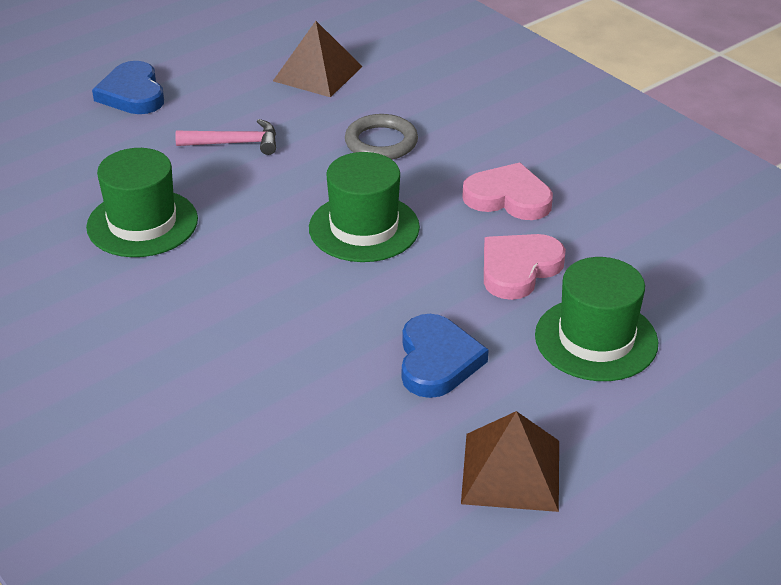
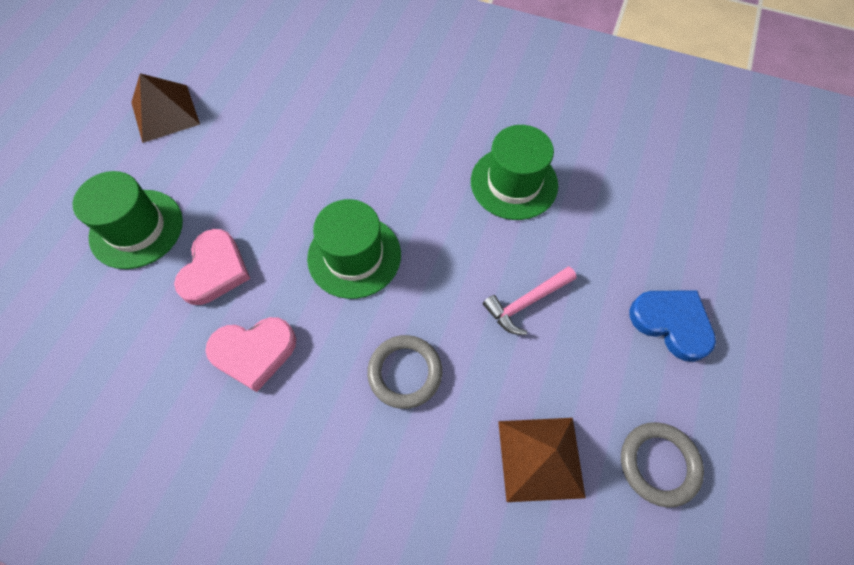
camera: 150 degrees right, 25 degrees up
blue heart [402,314,488,398] -> none
none -> grey ring [621,422,704,508]

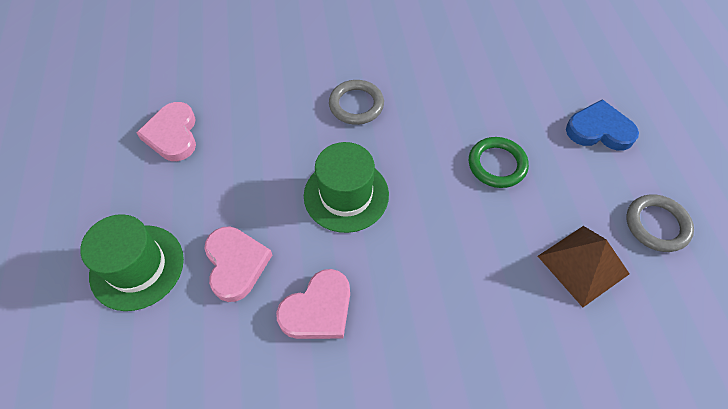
camera: 30 degrees left, 5 degrees down
brown pyramid [131,73,200,143] -> none
grey ring [367,335,442,409] -> grey ring moved to [329,80,384,125]
green hat [471,125,558,220] -> none
pink hammer [483,266,576,335] -> green ring [469,137,529,188]
none -> pink heart [137,102,196,161]

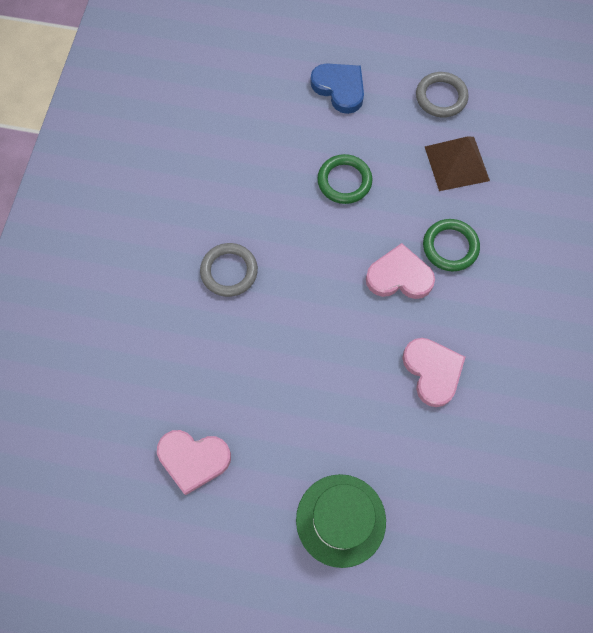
camera: 70 degrees left, 10 degrees up
pink heart [204,226,272,302] -> pink heart moved to [366,243,435,299]
green hat [304,142,389,233] -> none
blue heart [566,99,639,151] -> blue heart turned 105 degrees clockwise [310,63,364,114]
none -> green ring [423,219,480,271]

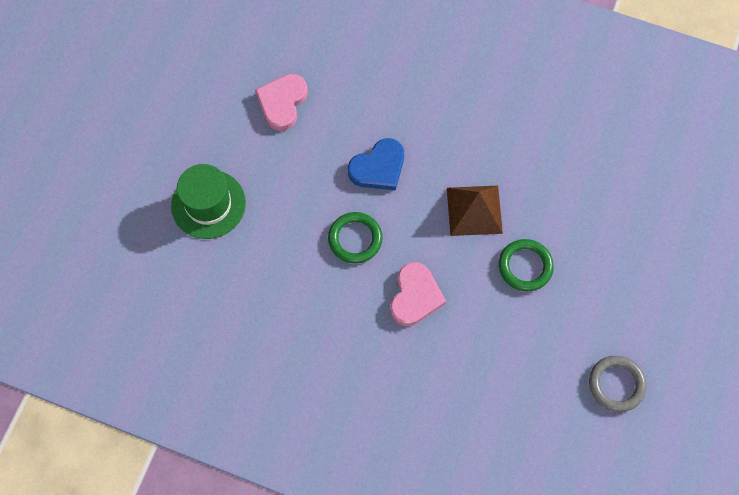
camera: 100 degrees right, 0 degrees up
grey ring [200,243,258,297] -> none
blue heart [310,63,364,114] -> blue heart moved to [348,138,404,190]
pink heart [402,338,465,407] -> none
green ring [423,219,480,271] -> green ring moved to [328,212,383,263]
brown pyramid [425,136,490,191] -> brown pyramid moved to [447,186,503,236]

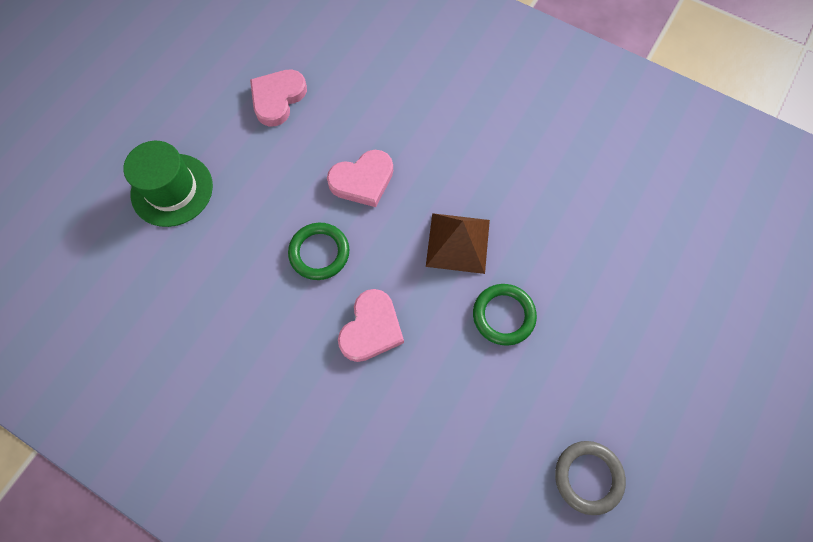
camera: 10 degrees right, 0 degrees up
blue heart [348,138,404,190] -> pink heart [327,150,393,207]

